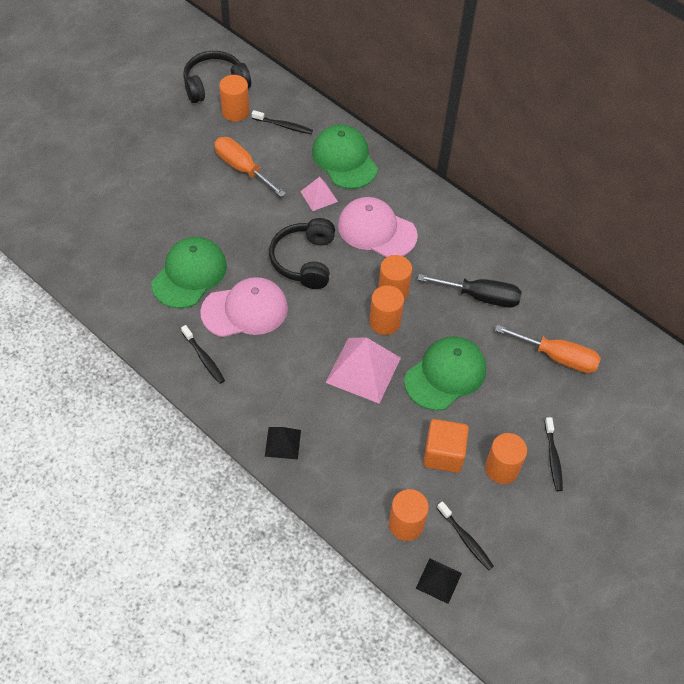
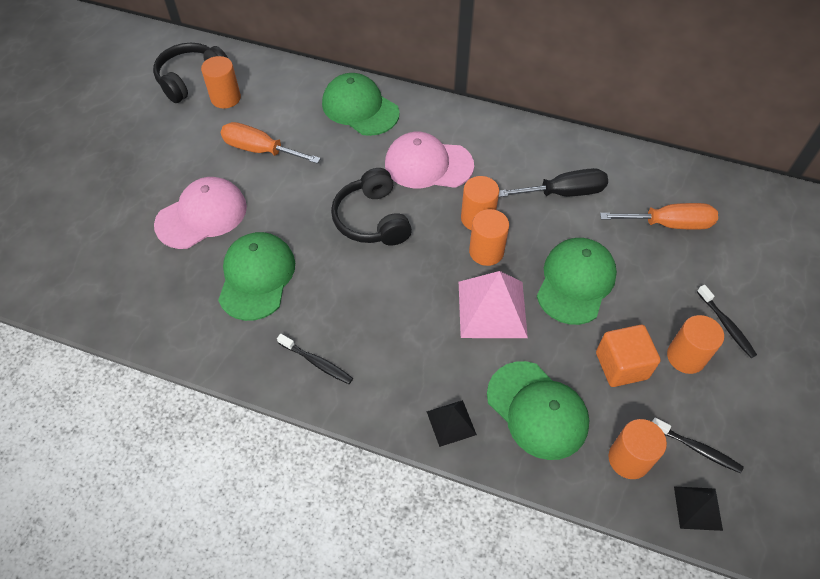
camera: 20 degrees left, 0 degrees up
pink cap [200,277,288,337] -> pink cap moved to [154,177,247,249]
black toothbrush [252,110,313,134] -> none
pink pyramid [300,177,338,211] -> none
none -> green cap [487,361,590,460]

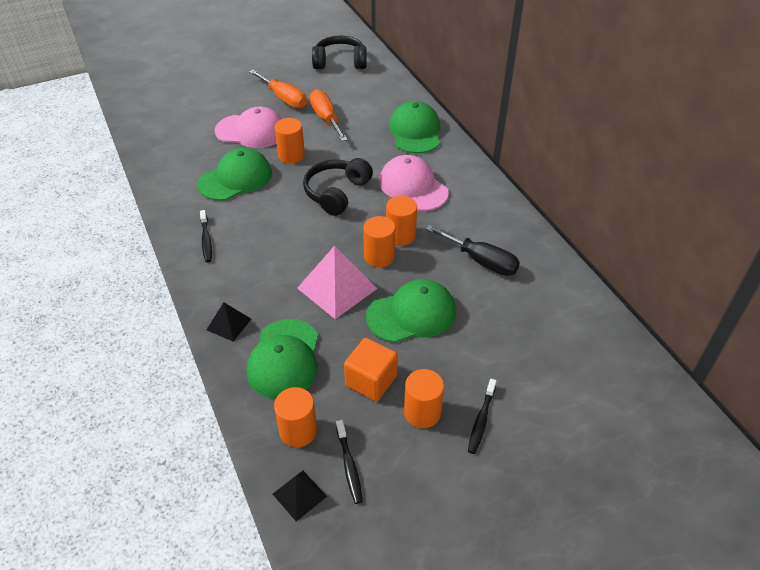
camera: 45 degrees right, 10 degrees down
orange cylinder [201,56,241,109] -> orange cylinder moved to [274,118,305,163]
orange screwdriver [600,203,718,230] -> orange screwdriver moved to [249,70,307,108]

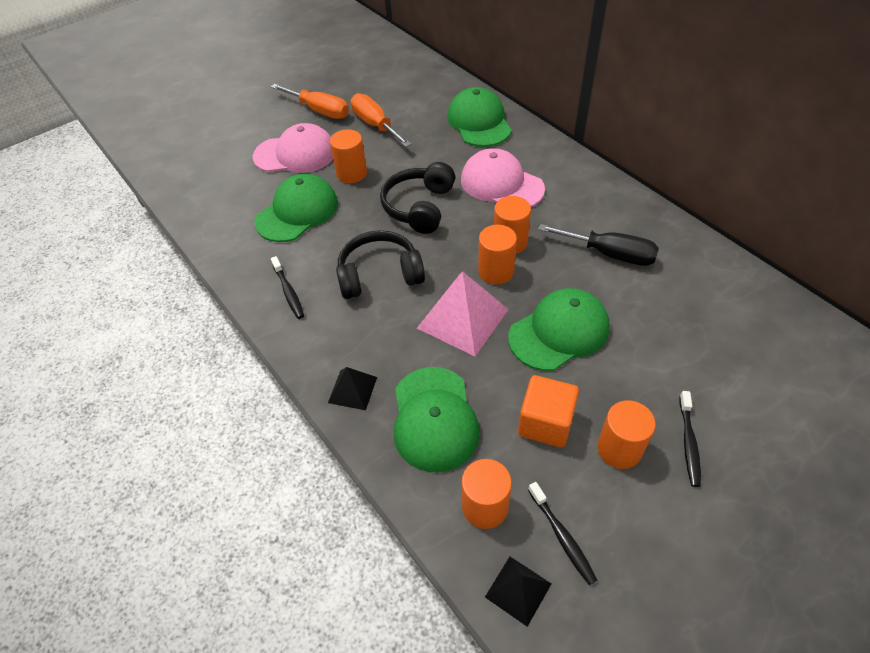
camera: 10 degrees left, 5 degrees up
black headphones [312,35,367,69] -> black headphones moved to [336,230,425,299]

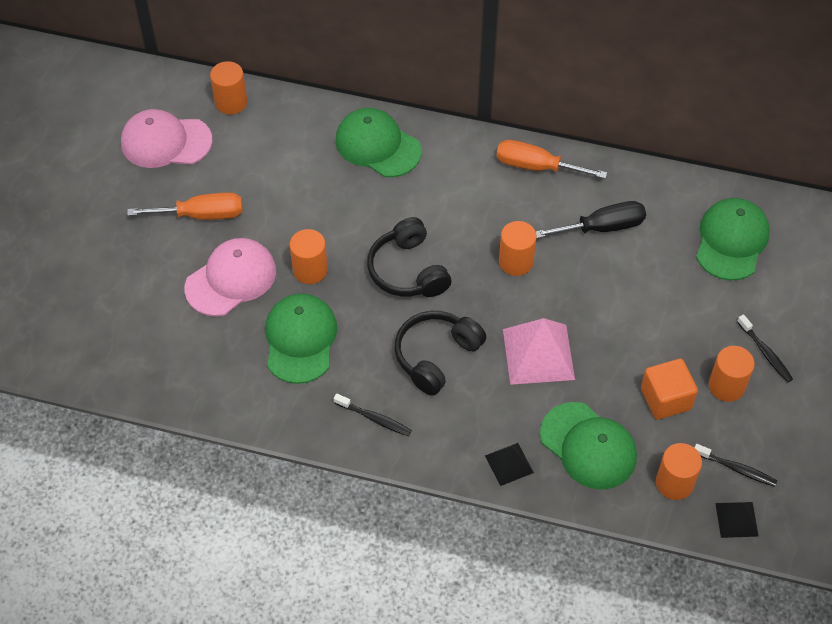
camera: 40 degrees left, 5 degrees up
orange screwdriver [351,93,412,147] -> orange screwdriver moved to [496,140,607,179]
pink cap [461,148,545,207] -> pink cap moved to [121,109,212,168]
orange cylinder [478,225,517,284] -> orange cylinder moved to [210,61,247,115]
green cap [508,288,610,371] -> green cap moved to [696,198,770,280]

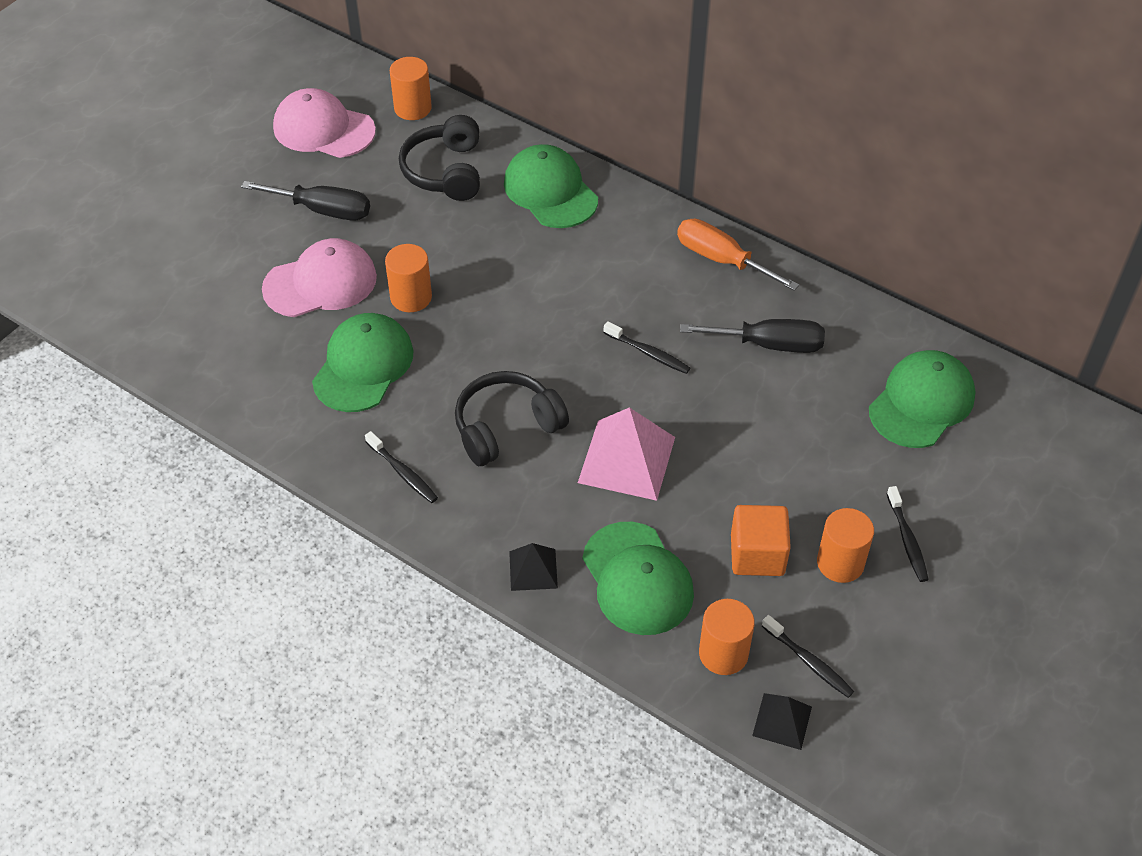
camera: 20 degrees right, 5 degrees down
orange screwdriver [127,192,243,220] -> black screwdriver [241,181,370,221]
black headphones [367,217,451,297] -> black headphones moved to [399,115,480,201]
orange cylinder [499,221,537,276] -> black toothbrush [604,321,690,374]

